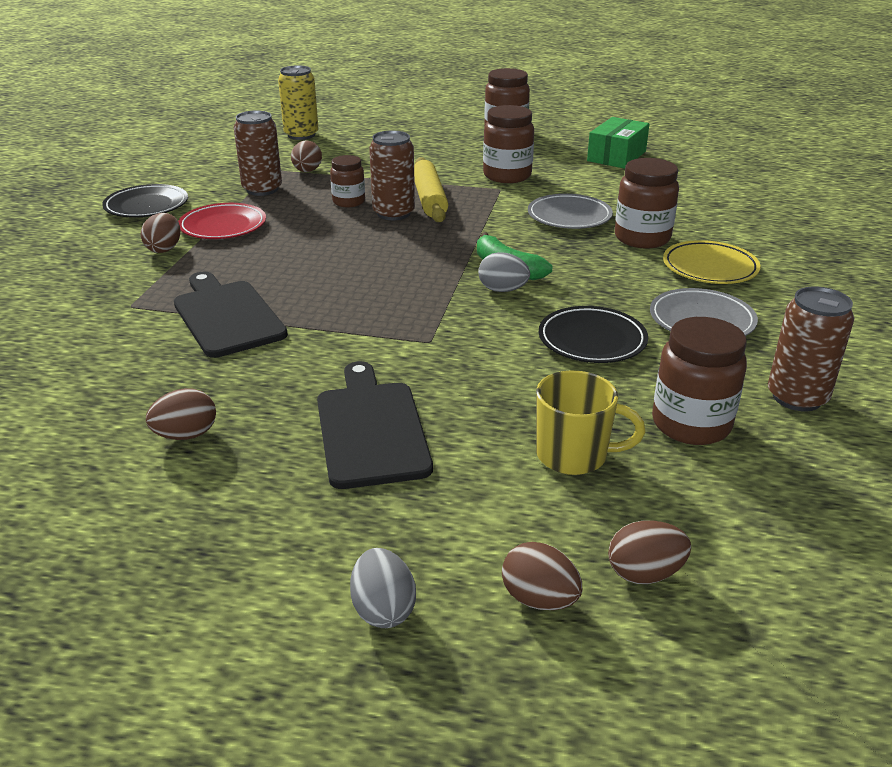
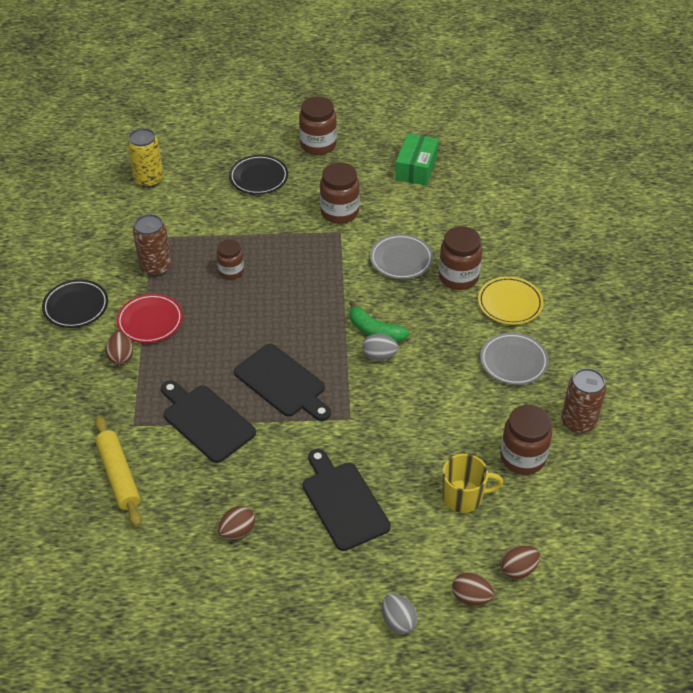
camera: 15 degrees left, 15 degrees up
brown egg [291,140,322,172] -> none
brown can [369,130,415,220] -> none
yellow rolling pin [414,157,448,222] -> yellow rolling pin moved to [95,416,142,527]
black plate [539,306,648,363] -> black plate moved to [229,155,288,195]
none -> black cutting board [234,344,331,421]

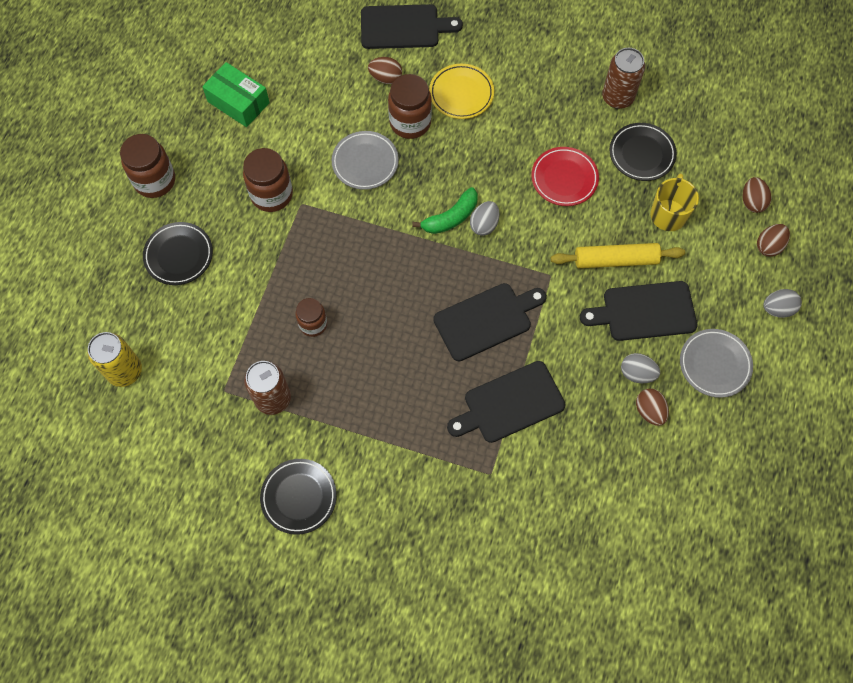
camera: 70 degrees left, 20 degrees up
yellow rolling pin [95,416,142,527] -> yellow rolling pin moved to [551,243,685,268]
brown egg [106,332,133,365] -> brown egg moved to [368,57,402,84]
red plate [116,294,183,343] -> red plate moved to [531,147,599,206]
grey plate [480,333,549,385] -> grey plate moved to [680,329,753,398]
brown jar [500,405,552,475] -> black plate [610,123,677,181]
none -> black cutting board [361,4,463,49]
none -> grey egg [621,353,660,383]

